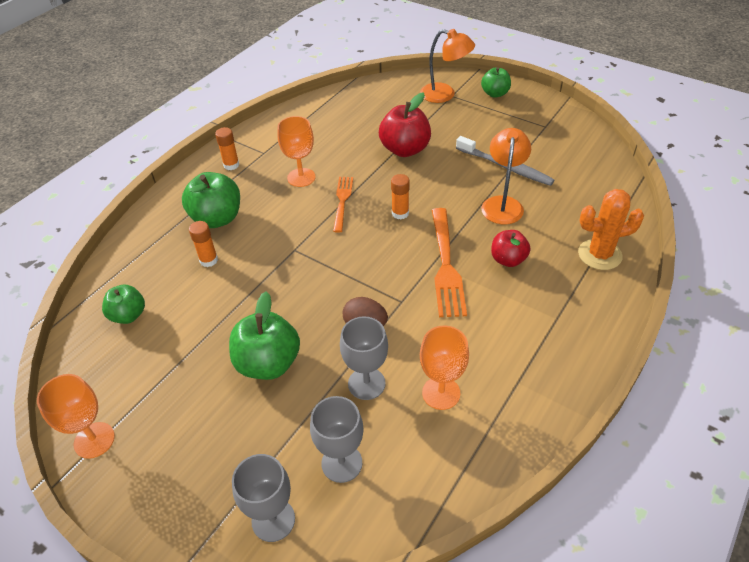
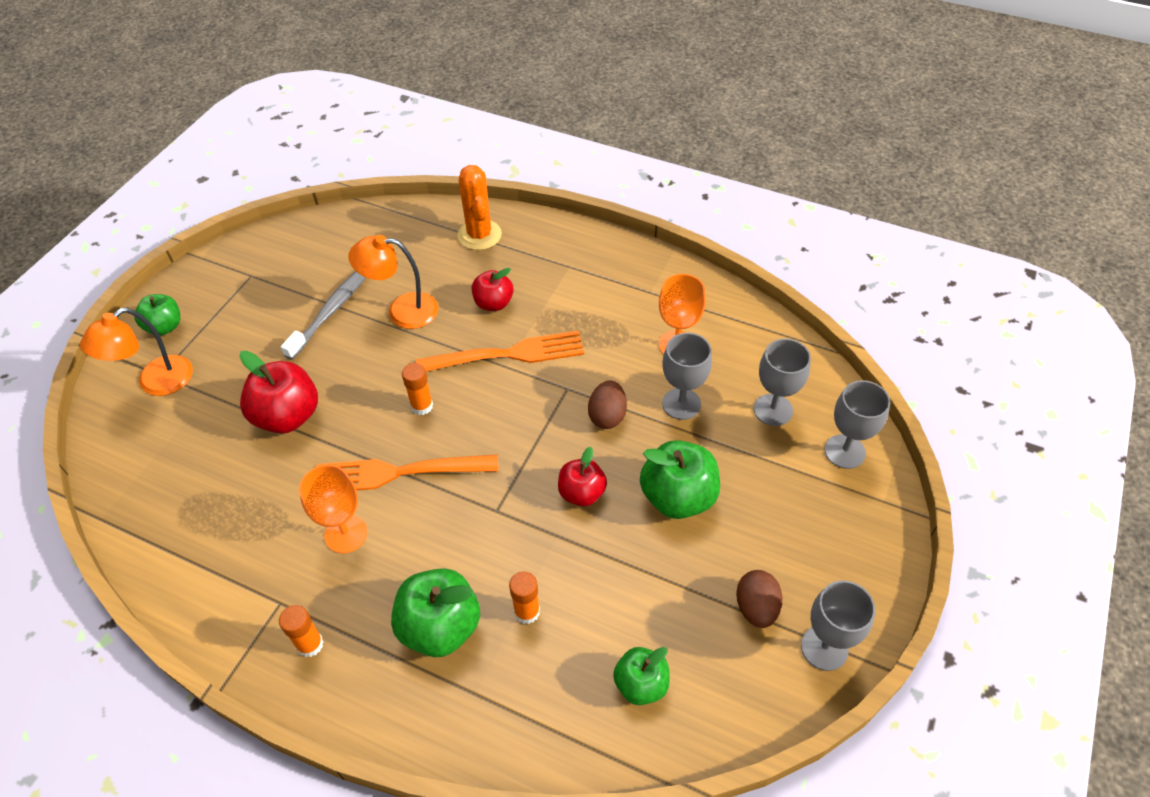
camera: 100 degrees left, 5 degrees up
orange goblet [37,374,115,459] -> grey goblet [801,580,875,671]
orange fork [333,177,353,233] -> orange fork [317,455,498,490], size x1.61
orange lamp [420,29,475,103] -> orange lamp turned 150 degrees counterclockwise [80,308,193,396]
none -> red apple [558,447,607,506]
none -> brown egg [736,570,782,628]

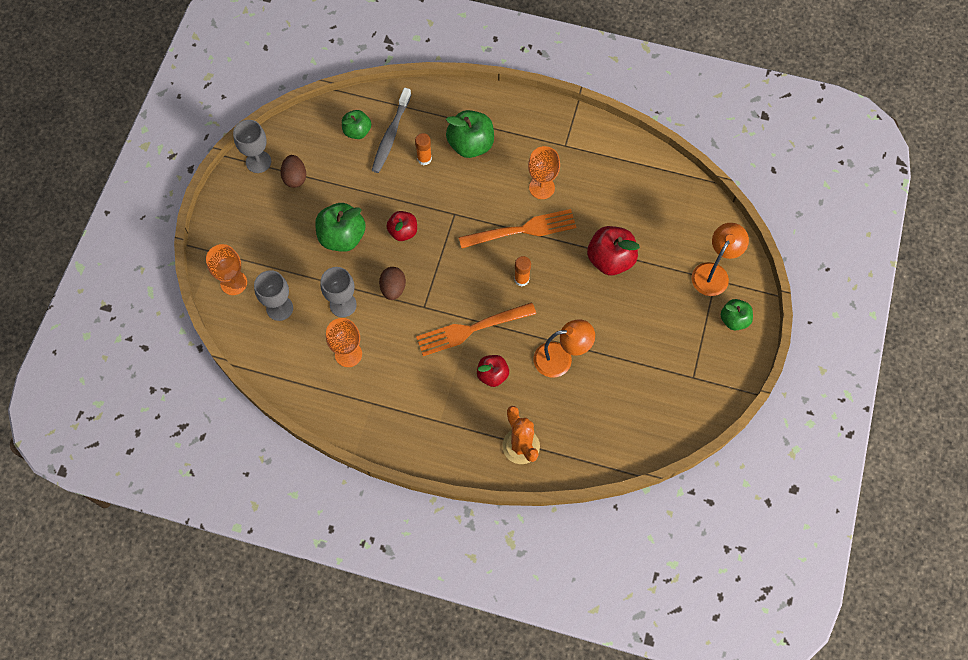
camera: 170 degrees right, 15 degrees up
orange glue stick [279,605,323,657] -> none
grey toothbrush [281,271,366,360] -> grey toothbrush moved to [372,88,411,173]
grey goblet [825,380,890,469] -> orange goblet [206,244,247,295]

